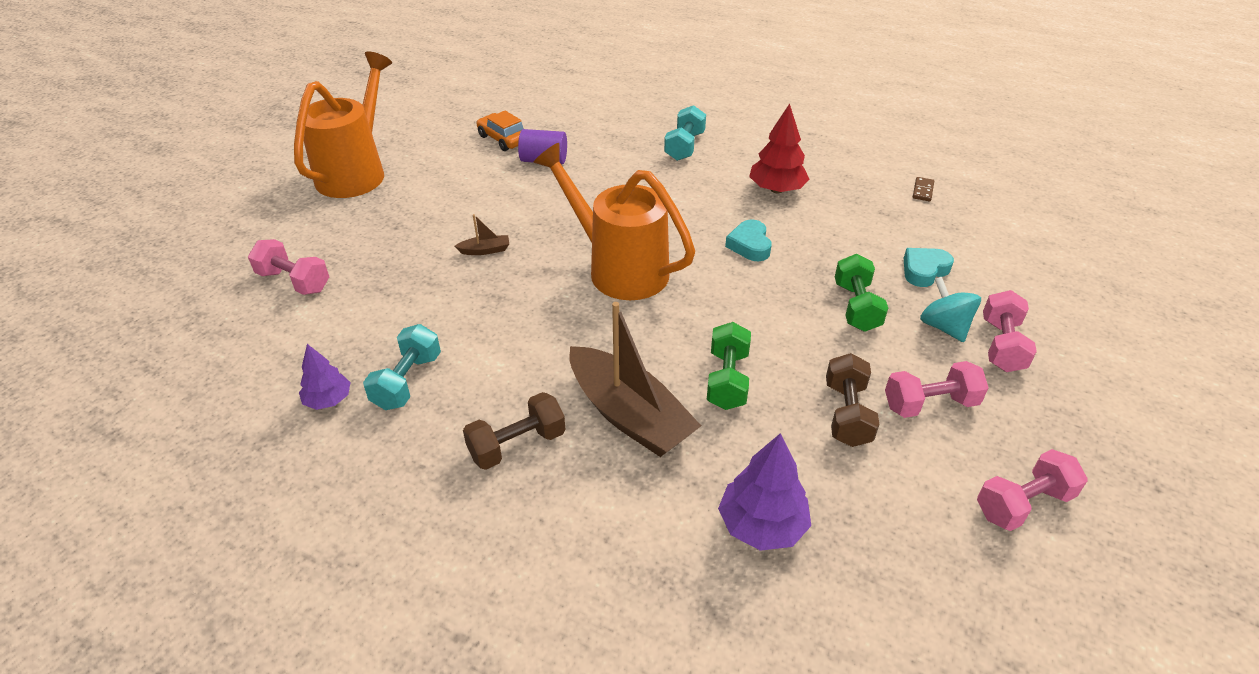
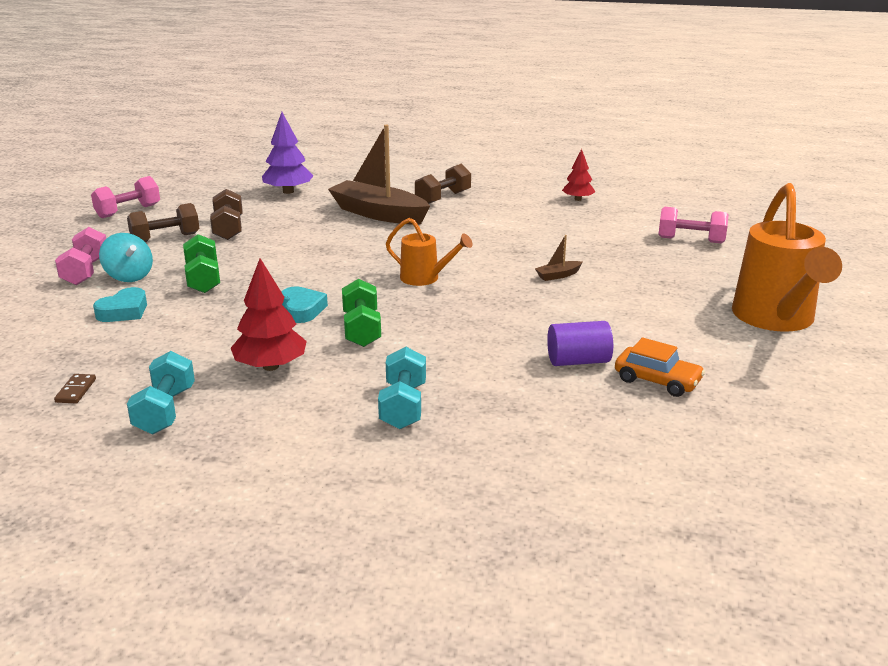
camera: 165 degrees right, 15 degrees down
purple tree [299,344,351,410] -> red tree [562,149,595,201]
turquoise dumbbell [363,324,441,410] -> turquoise dumbbell moved to [127,351,195,434]
orange watering can [534,143,695,300] -> orange watering can [386,218,473,286], size x0.52
green dumbbell [707,322,751,410] -> green dumbbell moved to [342,279,381,347]
pink dumbbell [885,361,989,418] -> brown dumbbell [127,203,200,242]

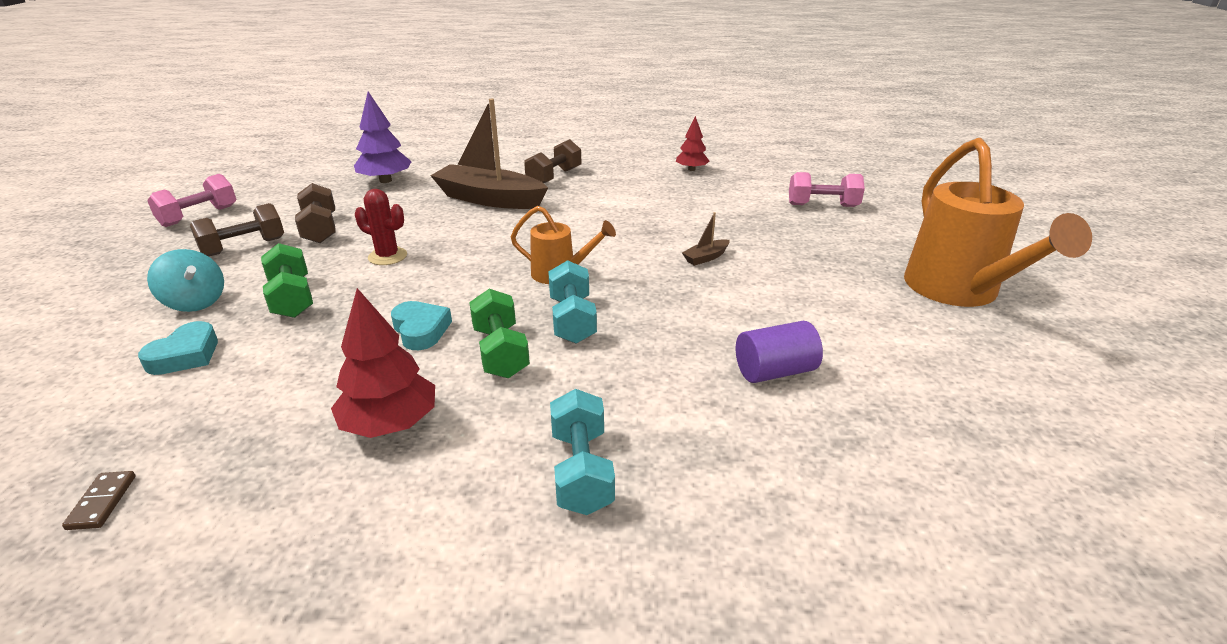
camera: 10 degrees left, 5 degrees up
pink dumbbell [55,227,106,285] -> none
turquoise dumbbell [127,351,195,434] -> turquoise dumbbell moved to [548,260,597,344]
orange car [615,338,705,397] -> none
none -> red cactus [355,189,407,265]

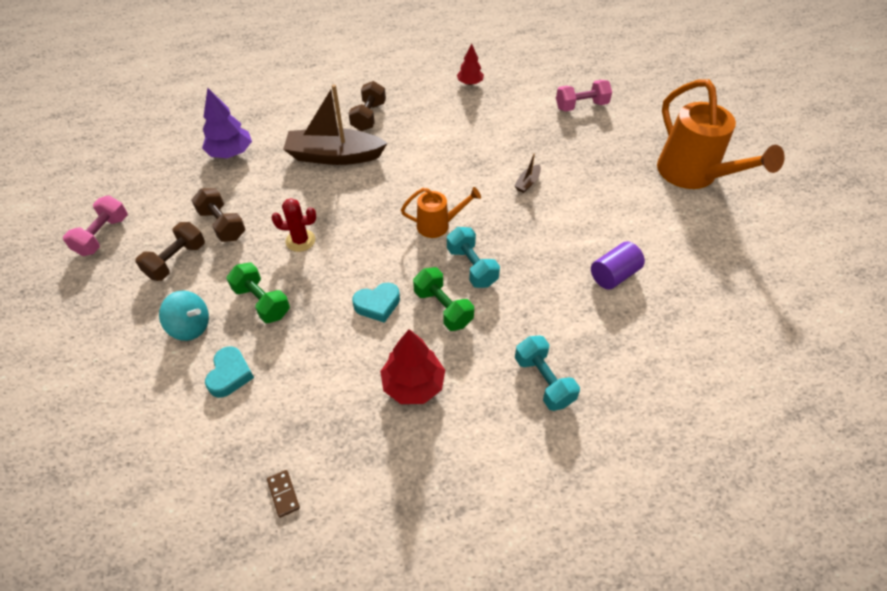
camera: 20 degrees left, 20 degrees up
turquoise heart [391,301,452,350] -> turquoise heart turned 120 degrees clockwise [352,283,400,323]

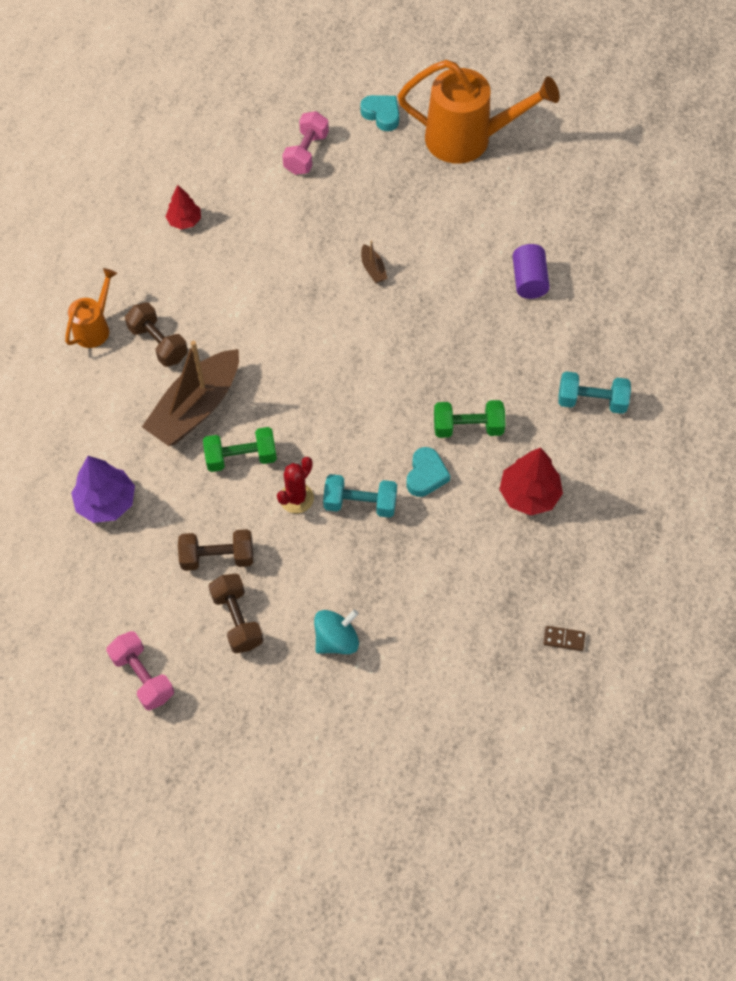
camera: 55 degrees left, 10 degrees up
turquoise heart [205,346,254,398] -> turquoise heart moved to [360,95,399,131]
green dumbbell [226,262,290,323] -> green dumbbell moved to [203,427,277,472]
orange watering can [401,187,481,238] -> orange watering can moved to [65,268,117,348]
turquoise dumbbell [447,227,500,288] -> turquoise dumbbell moved to [323,474,397,518]

